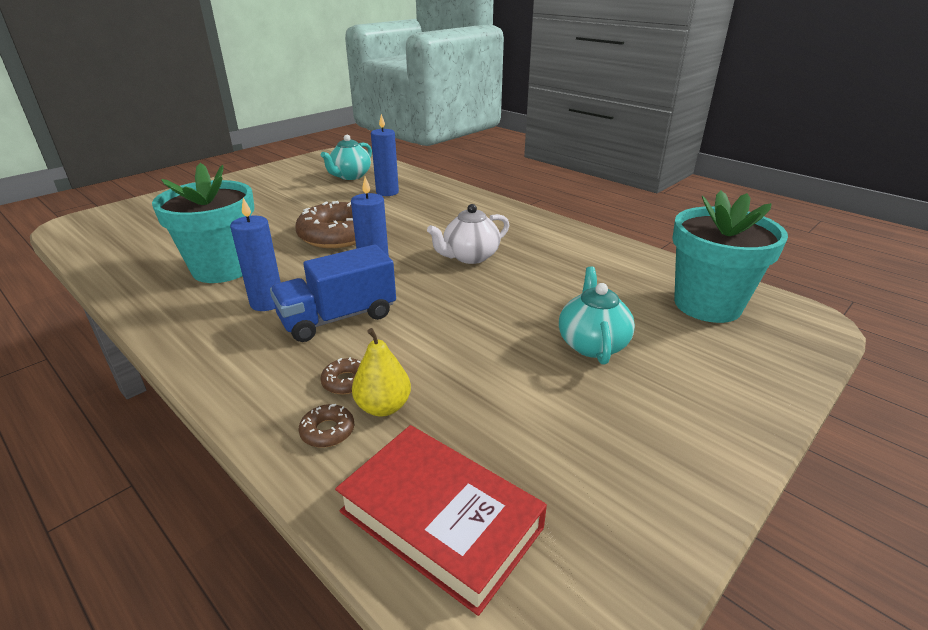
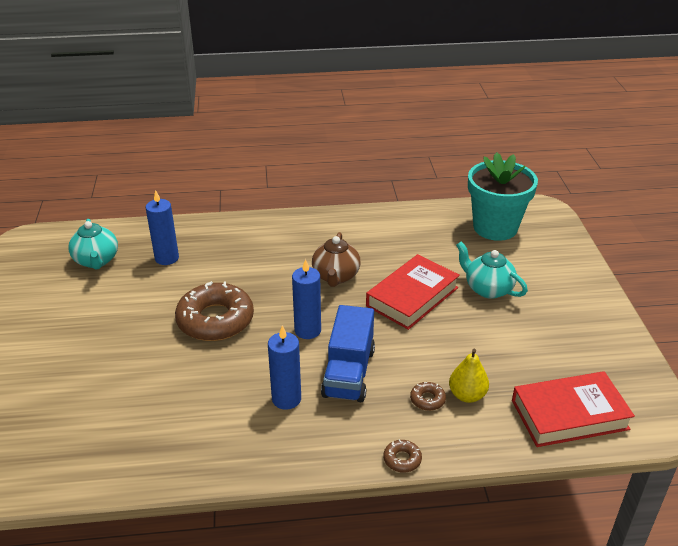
camera: 50 degrees left, 5 degrees up
turquoise flower pot [152,163,254,283] -> none
brown donut [299,404,354,448] -> brown donut moved to [384,439,422,473]
white teapot [427,204,510,264] -> brown teapot [312,232,361,287]
none -> red book [366,254,460,330]

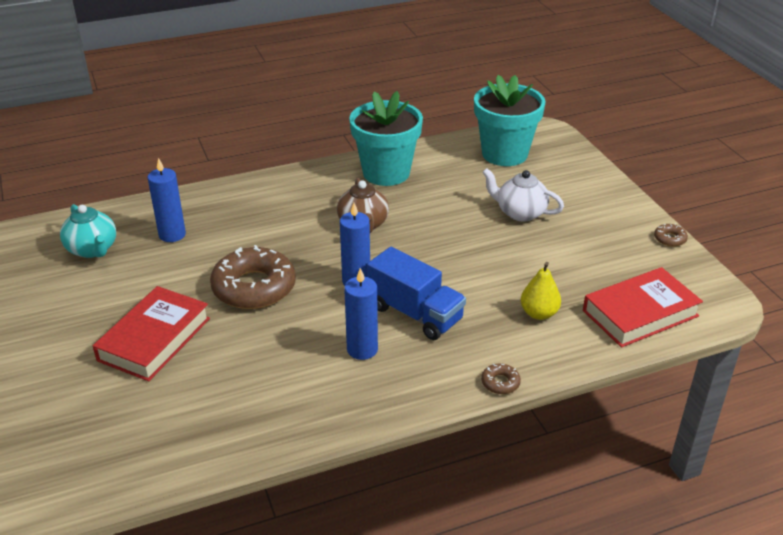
camera: 15 degrees left, 0 degrees up
blue truck [321,305,375,402] -> blue truck turned 45 degrees counterclockwise [367,247,466,340]
red book [366,254,460,330] -> red book moved to [93,286,210,381]
brown donut [410,382,446,411] -> brown donut moved to [654,224,688,247]
turquoise teapot [456,242,528,299] -> white teapot [482,168,564,222]
none -> turquoise flower pot [349,91,423,186]

